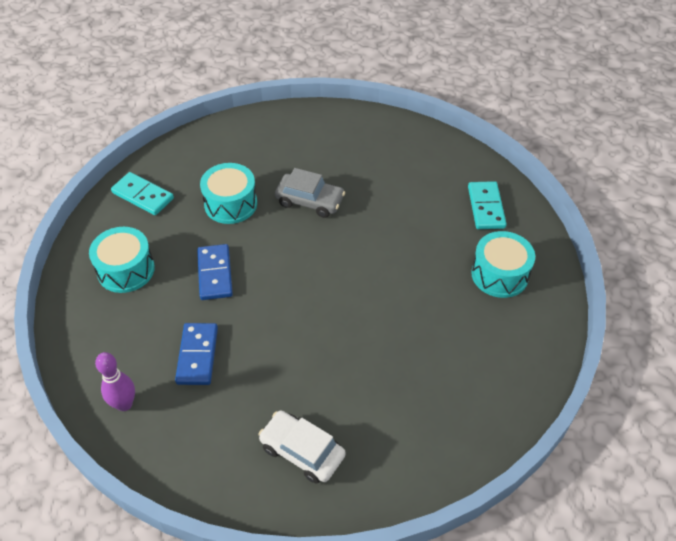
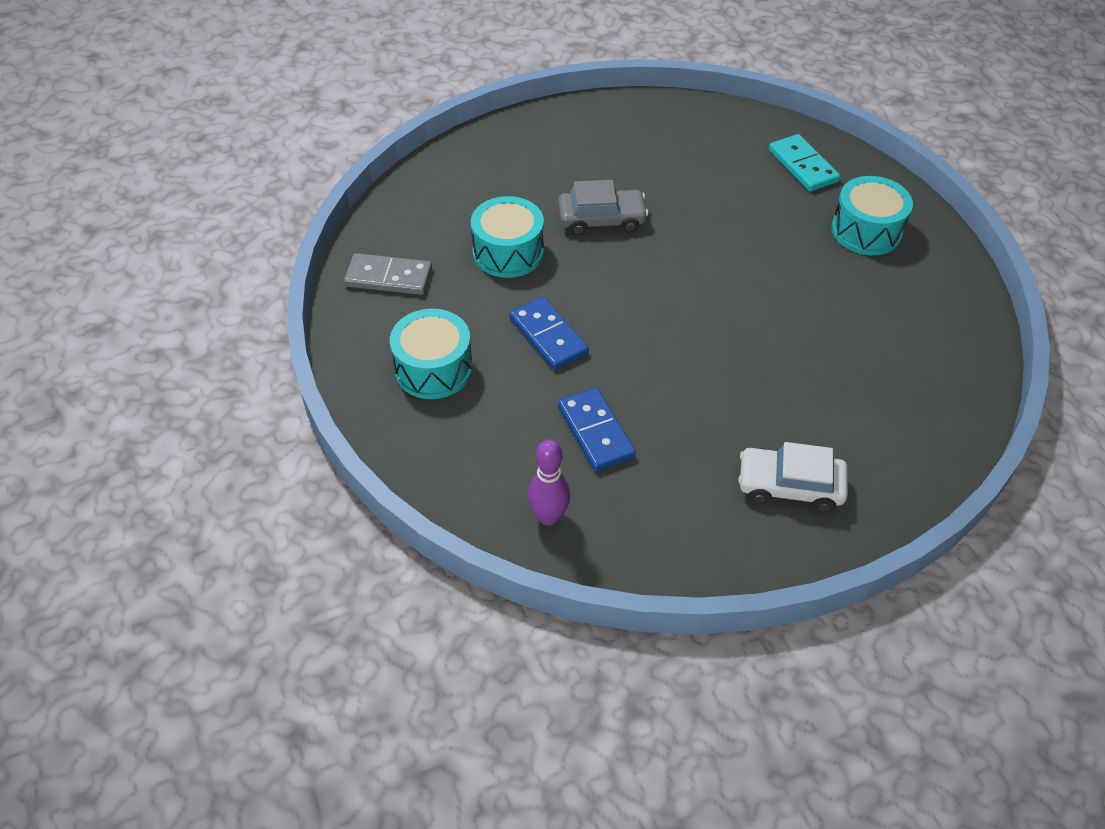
camera: 25 degrees left, 0 degrees up
turquoise domino [111,172,174,215] -> grey domino [344,253,432,295]

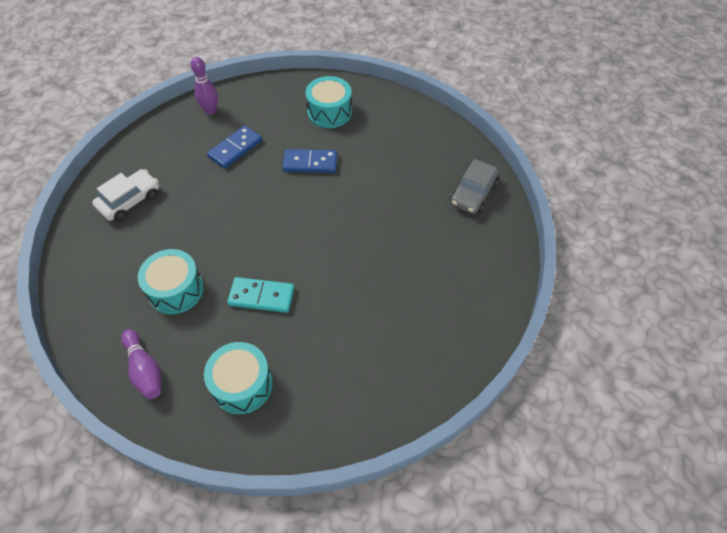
camera: 125 degrees right, 5 degrees up
grey domino [344,253,432,295] -> none
turquoise drum [471,196,544,278] -> turquoise drum moved to [138,249,204,314]
grey car [558,180,649,236] -> grey car moved to [450,159,499,214]
blue domino [558,387,636,471] -> blue domino turned 60 degrees counterclockwise [207,125,262,169]
turquoise domino [769,134,840,192] -> turquoise domino moved to [227,277,294,313]
none -> purple bowling pin [121,329,161,399]

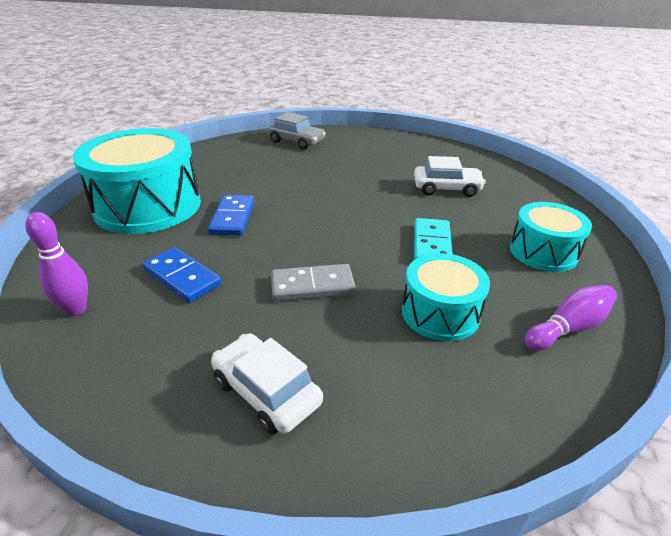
camera: 90 degrees left, 20 degrees down
turquoise drum [306,76,352,128] -> turquoise drum [72,128,201,234], size x1.78
none -> grey domino [271,264,356,301]
none -> white car [414,156,486,197]

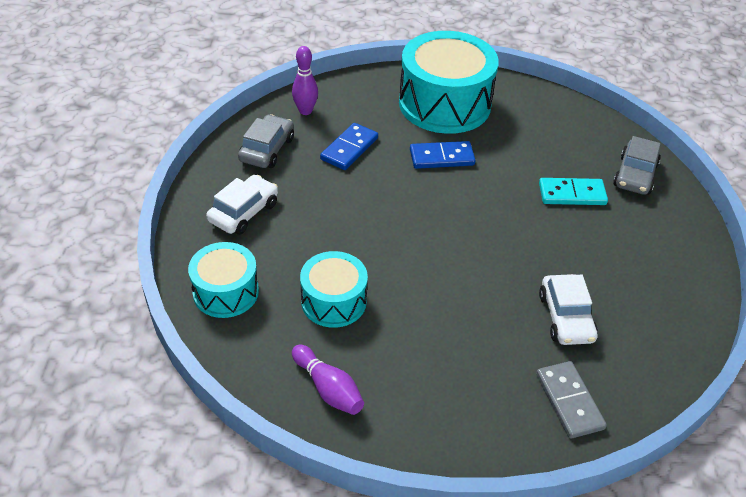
camera: 80 degrees right, 10 degrees up
grey domino [271,264,356,301] -> grey domino moved to [536,361,607,439]
turquoise domino [414,218,453,260] -> turquoise domino moved to [539,178,608,205]
turquoise drum [510,202,592,272] -> turquoise drum moved to [188,242,259,318]
none -> grey car [238,114,294,168]

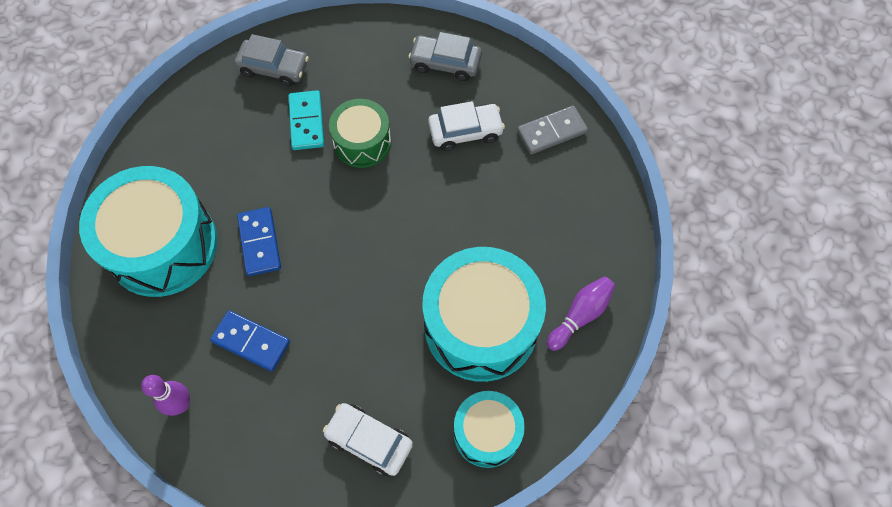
camera: 95 degrees left, 20 degrees up
grey car [238,114,294,168] -> grey car moved to [408,32,482,81]
turquoise drum [300,251,368,328] -> turquoise drum [422,247,546,382], size x1.78
none -> green drum [329,99,391,168]

